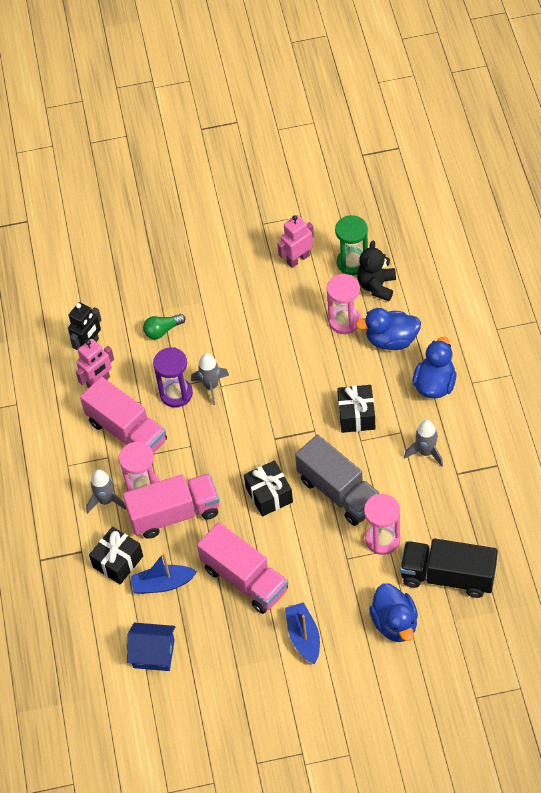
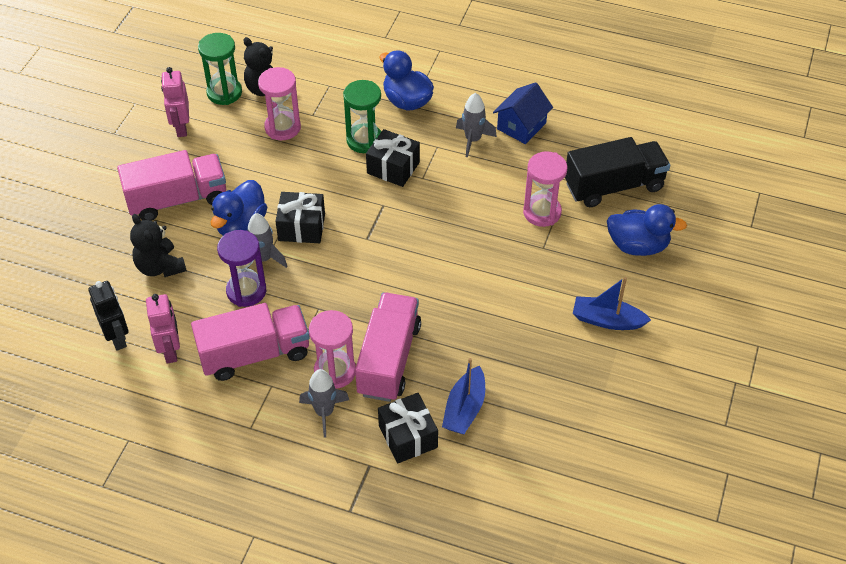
camera: 65 degrees left, 5 degrees down
blue house [127,623,175,671] -> blue house moved to [493,82,553,144]
green light bulb [143,314,185,339] -> black teddy bear [130,214,187,277]
pink truck [197,522,288,614] -> pink truck moved to [117,150,226,221]
black gift [244,460,293,517] -> black gift moved to [275,192,325,243]
grey truck [295,434,381,526] -> none
blue duck [356,308,421,350] -> blue duck moved to [211,180,267,236]
black truck [400,538,498,598] -> black truck turned 150 degrees counterclockwise [565,137,670,207]
none -> green hourglass [343,80,381,153]

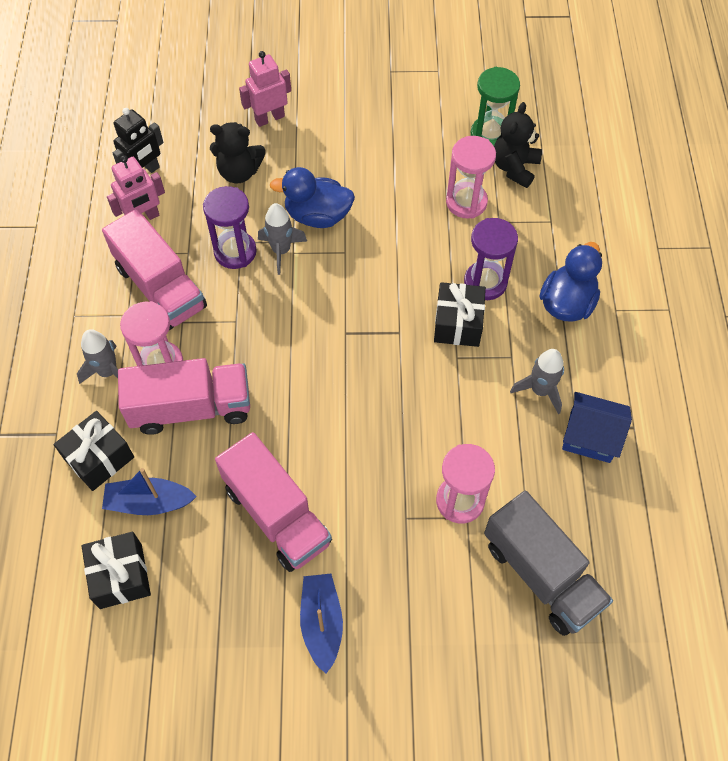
camera: 70 degrees right, 10 degrees up
pink truck [117,150,226,221] -> pink truck moved to [215,432,332,572]
black teddy bear [130,214,187,277] -> black teddy bear turned 120 degrees counterclockwise [210,122,265,183]
pink robot [161,67,189,137] -> pink robot moved to [239,51,291,127]
black gift [275,192,325,243] -> black gift moved to [82,532,151,609]
green hourglass [343,80,381,153] -> purple hourglass [464,218,518,300]
black truck [565,137,670,207] -> grey truck [484,491,613,636]
blue duck [607,204,687,256] -> none

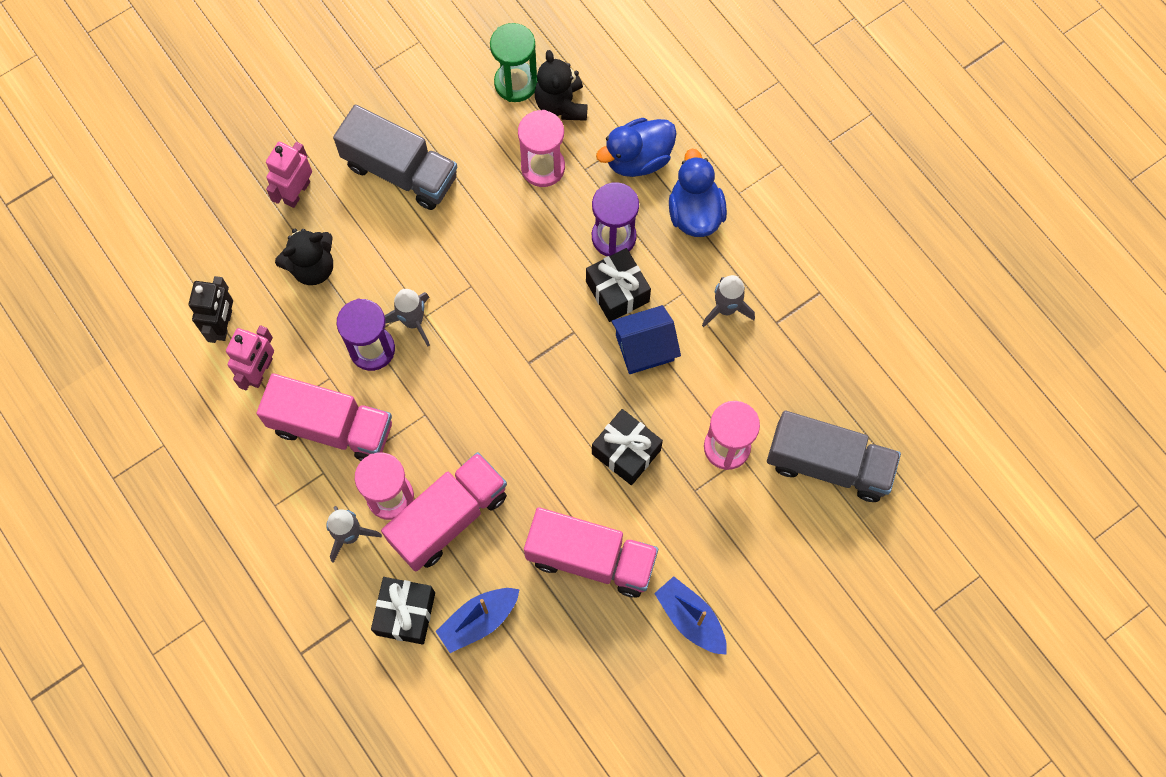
camera: 35 degrees left, 10 degrees up
black gift [82,532,151,609] -> black gift moved to [592,409,663,485]
blue duck [270,167,355,228] -> blue duck moved to [596,118,677,177]
blue house [562,392,632,463] -> blue house moved to [611,305,681,374]
none -> grey truck [333,105,457,210]

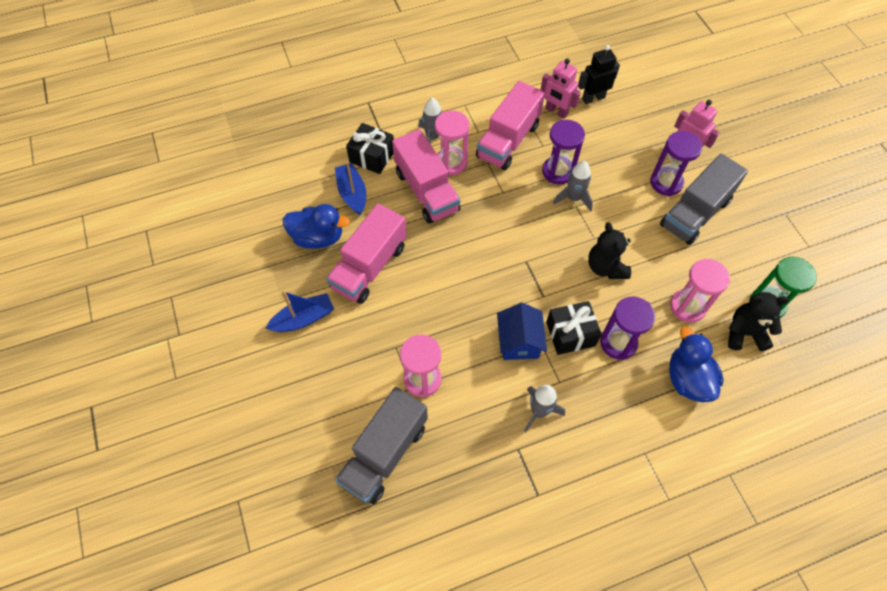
camera: 105 degrees right, 10 degrees down
black robot [189,276,233,343] -> black robot turned 135 degrees clockwise [578,45,620,104]
black teddy bear [275,229,333,285] -> black teddy bear moved to [588,222,631,279]
black gift [592,409,663,485] -> none
blue duck [669,149,727,237] -> blue duck moved to [283,204,350,249]
none -> purple hourglass [650,131,702,196]

